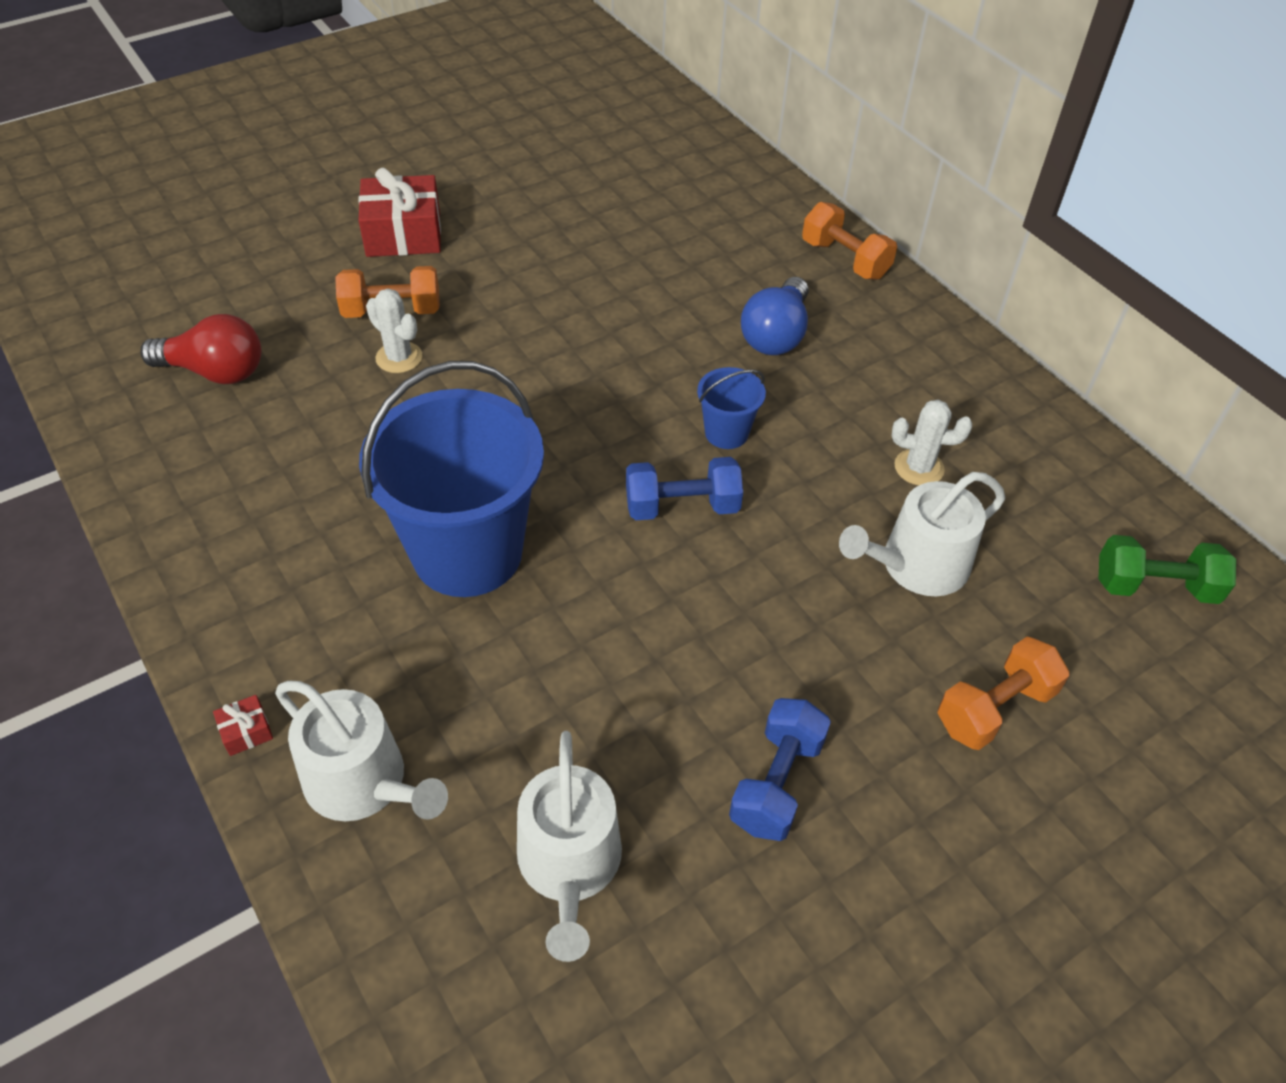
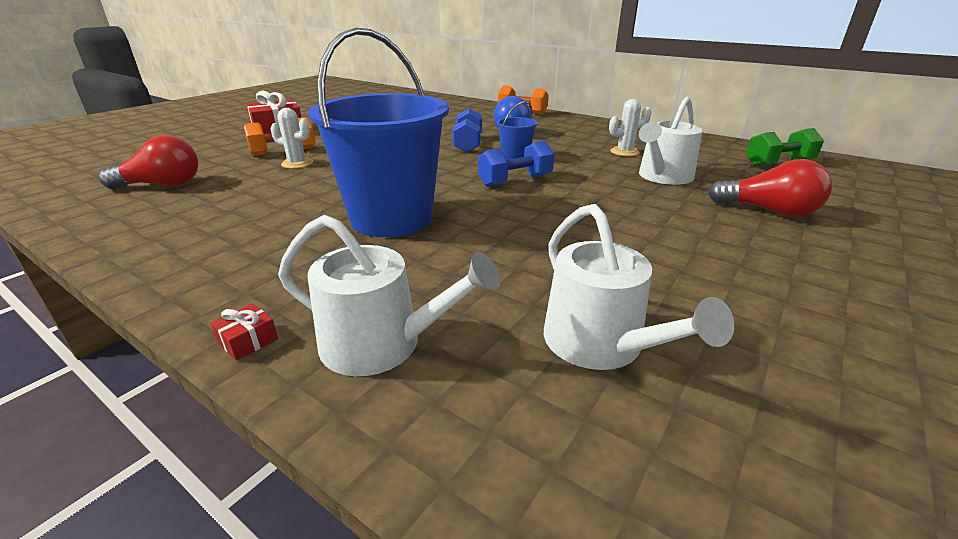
camera: 20 degrees left, 20 degrees down
blue dumbbell [729,698,831,841] -> blue dumbbell moved to [452,108,482,153]
orange dumbbell [937,637,1069,750] -> red light bulb [708,159,832,217]

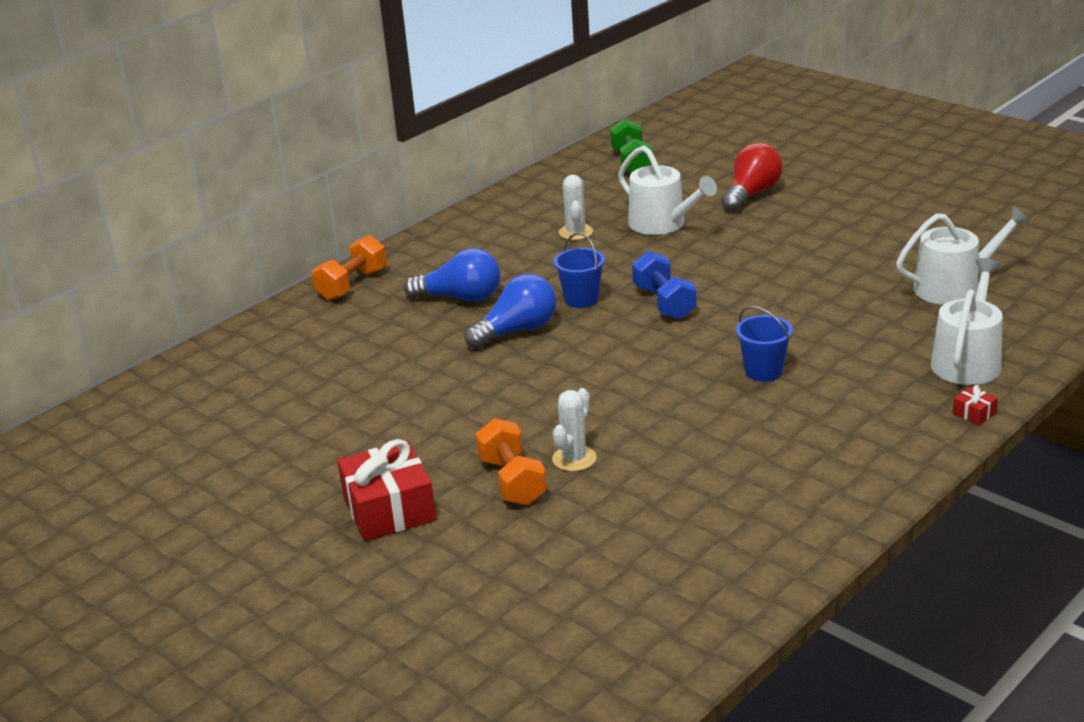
camera: 80 degrees left, 0 degrees up
red light bulb [99,135,199,189] -> none
blue bucket [308,28,449,237] -> blue bucket [736,306,793,382], size x0.44
blue dumbbell [452,108,482,153] -> blue light bulb [464,274,556,349]

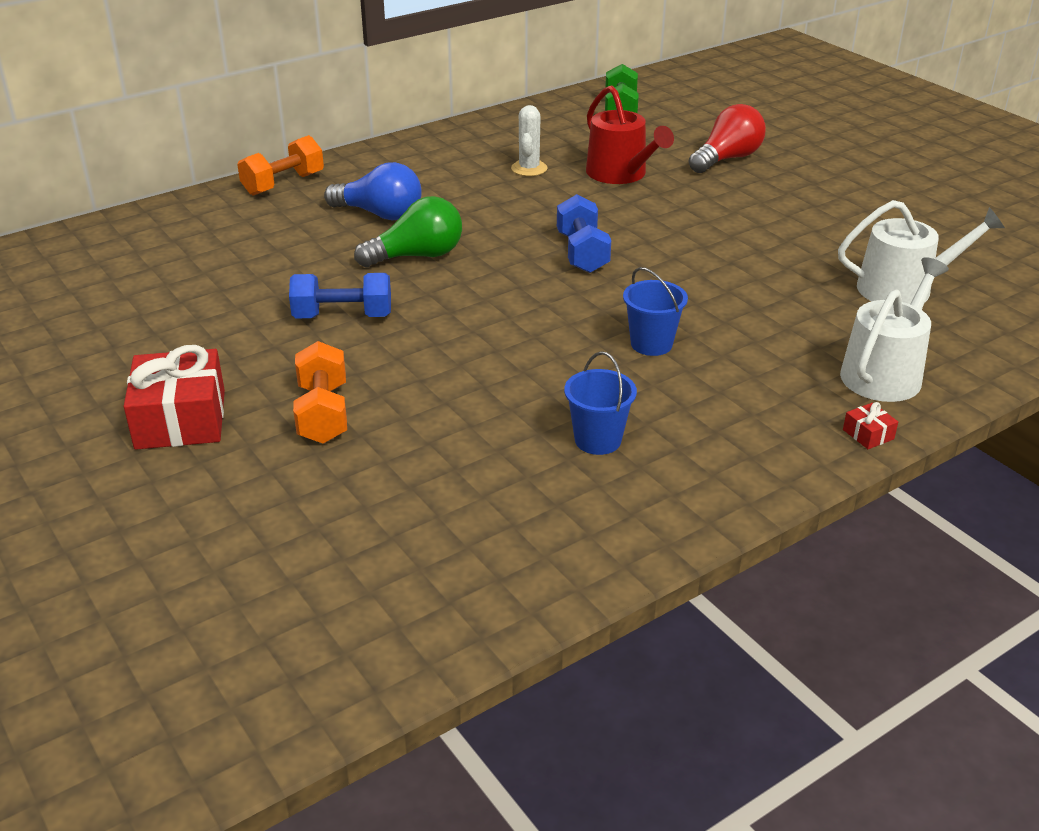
camera: 10 degrees right, 5 degrees up
blue light bulb [464,274,556,349] -> green light bulb [354,196,462,267]
white cactus [552,388,596,471] -> none
blue bucket [554,232,605,308] -> blue bucket moved to [564,351,637,455]
white watering can [618,145,717,235] -> red watering can [586,85,674,184]
none -> blue dumbbell [289,273,391,318]

